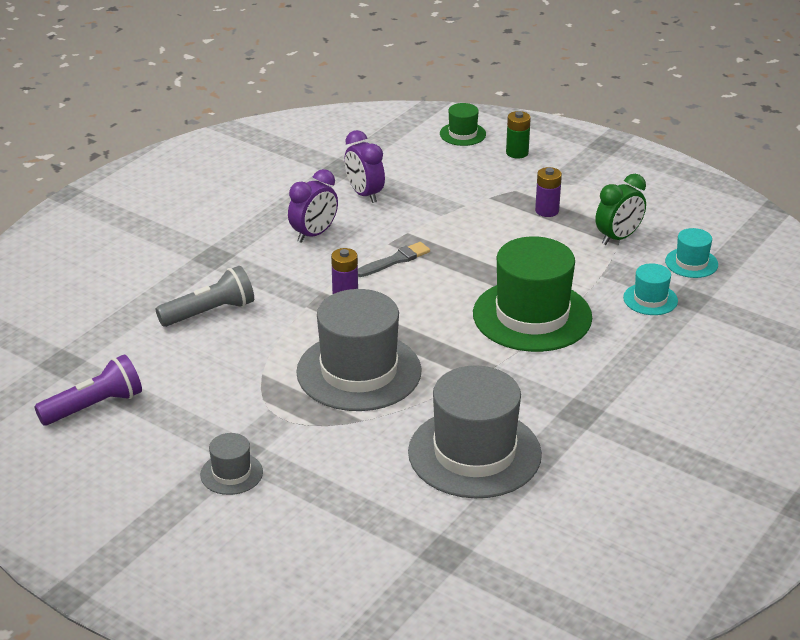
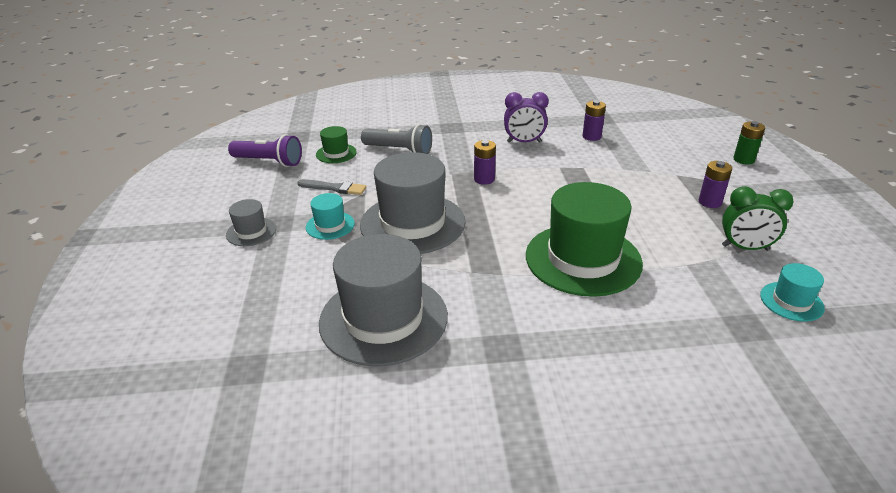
camera: 50 degrees right, 0 degrees up
purple clock [344,130,385,203] -> purple battery [582,100,606,141]
grey brush [358,242,430,277] -> grey brush moved to [297,179,366,195]
green hat [440,103,486,146] -> green hat moved to [316,126,357,163]
turquoise hat [623,263,678,315] -> turquoise hat moved to [306,193,355,240]

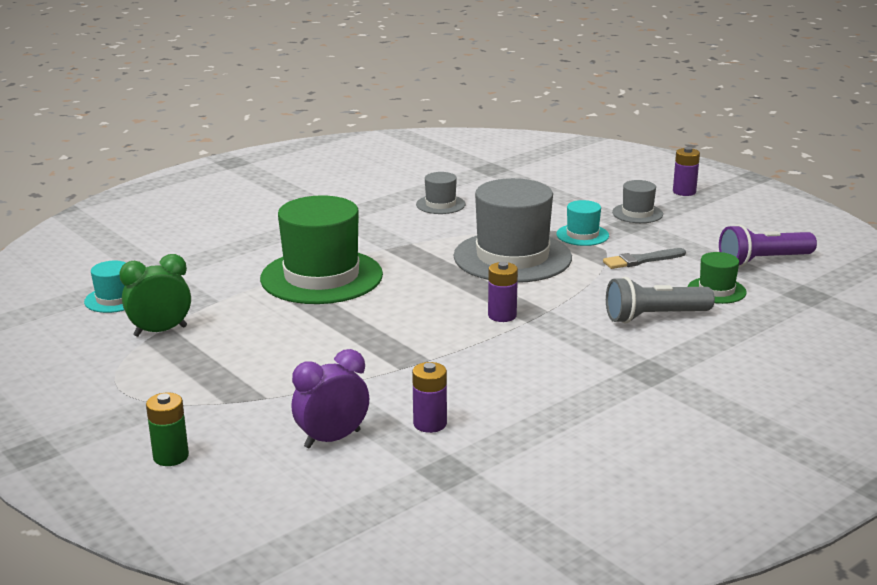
camera: 145 degrees right, 10 degrees down
grey hat [319,234,448,366] -> grey hat [416,172,465,214], size x0.46
purple clock [504,92,549,143] -> purple clock moved to [291,349,369,449]
purple battery [699,161,732,208] -> purple battery moved to [673,147,700,196]

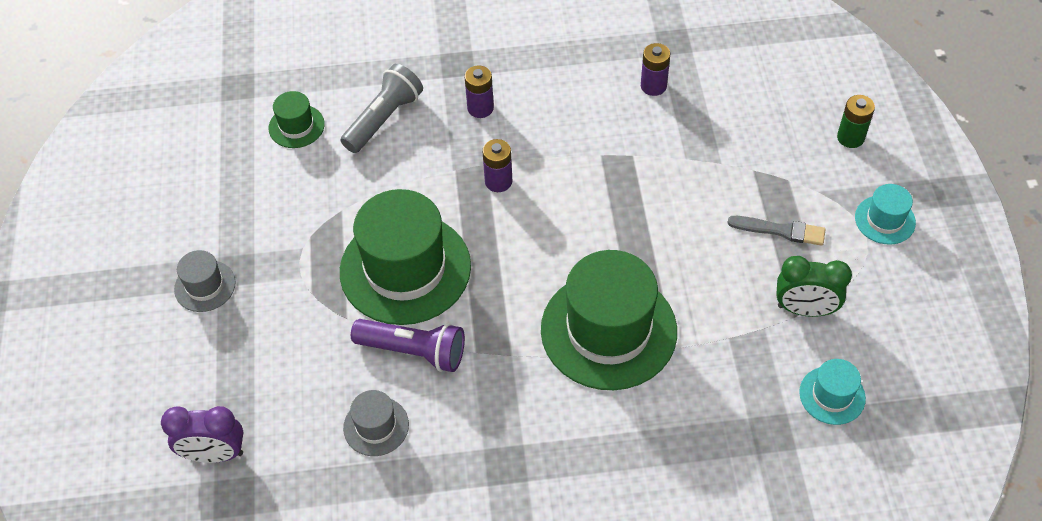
camera: 145 degrees left, 30 degrees up
purple clock [291,349,369,449] -> purple clock moved to [161,406,243,463]
grey hat [454,178,572,283] -> green hat [340,189,471,325]
turquoise hat [556,200,609,246] -> turquoise hat moved to [855,184,916,245]
grey brush [603,248,686,269] -> grey brush moved to [728,216,826,246]
grey flashlight [606,277,715,324] -> grey flashlight turned 75 degrees counterclockwise [340,64,423,153]
purple battery [673,147,700,196] -> purple battery moved to [464,65,494,118]
purple flashlight [719,224,817,267] -> purple flashlight moved to [351,319,465,372]

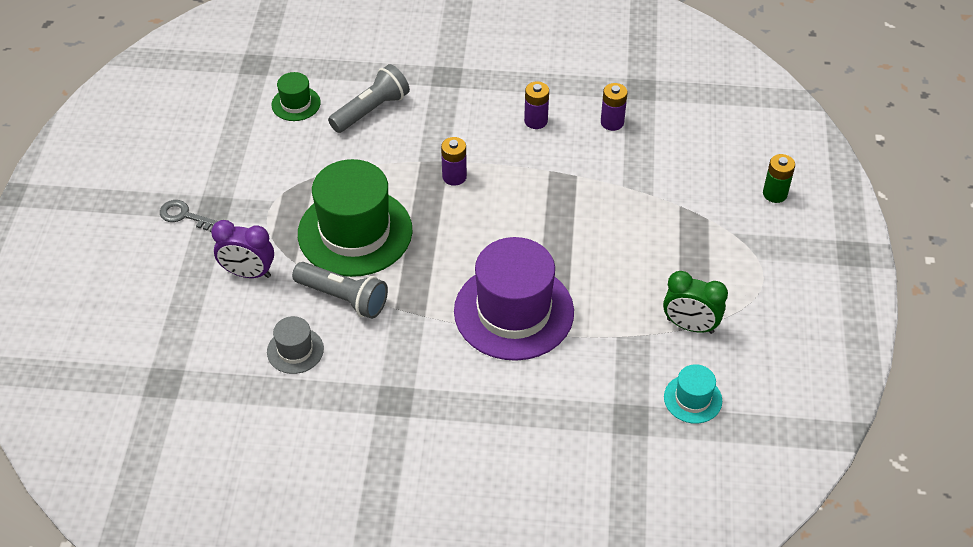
camera: 10 degrees right, 5 degrees down
purple clock [161,406,243,463] -> purple clock moved to [211,220,274,278]
grey hat [174,250,236,312] -> grey key [160,200,218,232]
purple flashlight [351,319,465,372] -> grey flashlight [292,262,388,319]
purple battery [464,65,494,118] -> purple battery moved to [524,81,549,129]
green hat [541,250,677,390] -> purple hat [454,237,574,361]
grey brush [728,216,826,246] -> none
turquoise hat [855,184,916,245] -> none

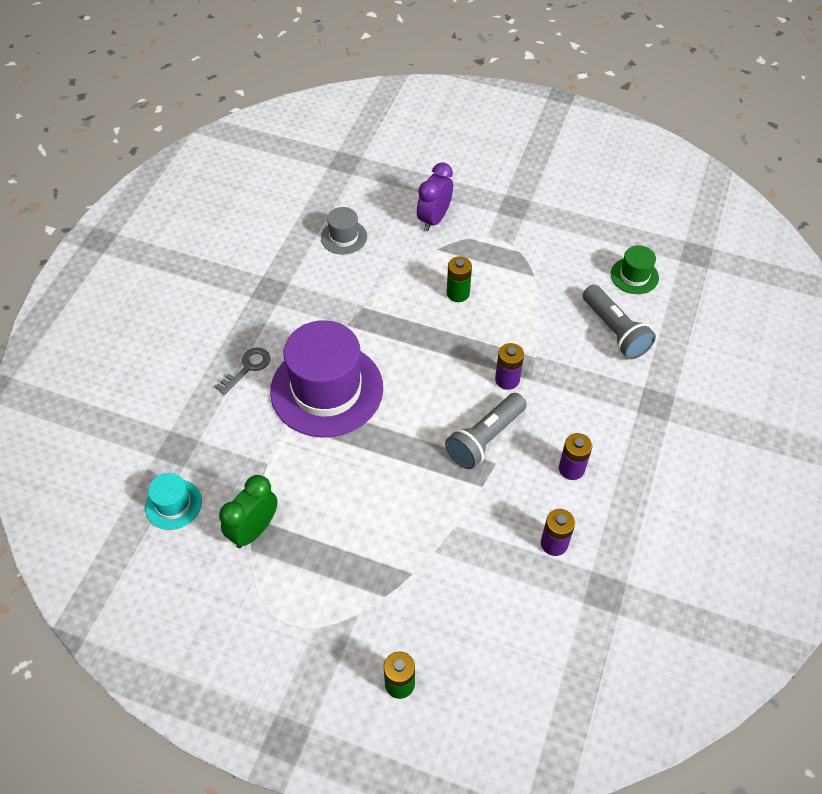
camera: 105 degrees right, 5 degrees up
grey key [160,200,218,232] -> grey key moved to [215,347,270,395]
grey flashlight [292,262,388,319] -> grey flashlight moved to [445,393,527,469]
green hat [298,159,413,277] -> green battery [447,256,472,302]

